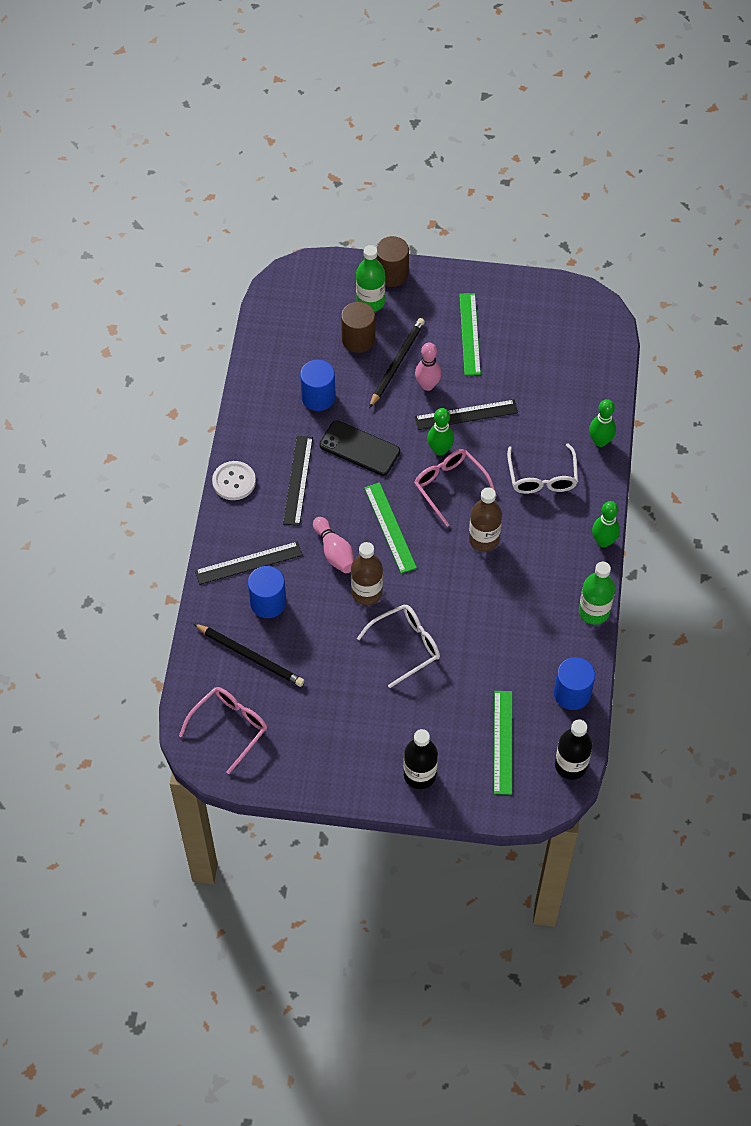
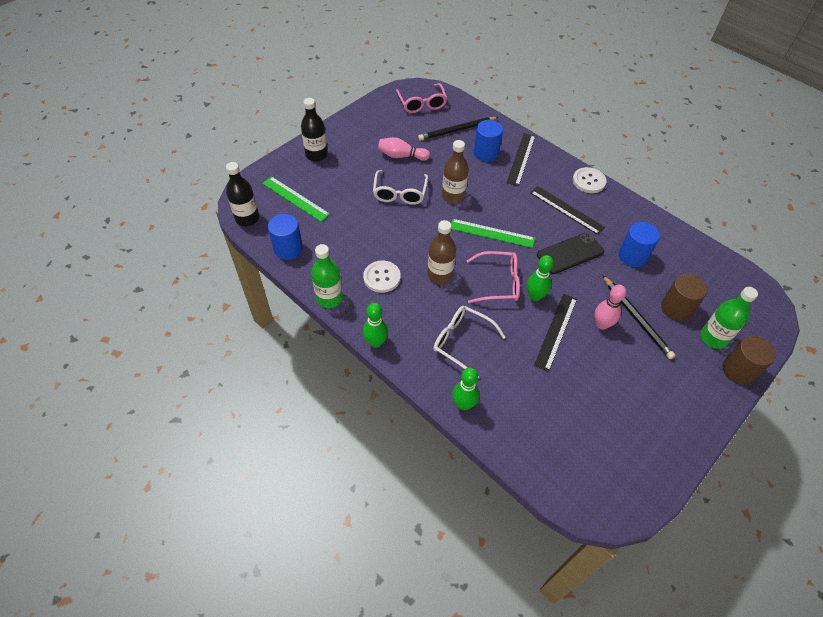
camera: 125 degrees right, 5 degrees down
pink bowling pin [313,517,354,573] -> pink bowling pin moved to [378,137,430,161]
green ruler [459,293,481,375] -> none
none -> white button [363,261,401,293]

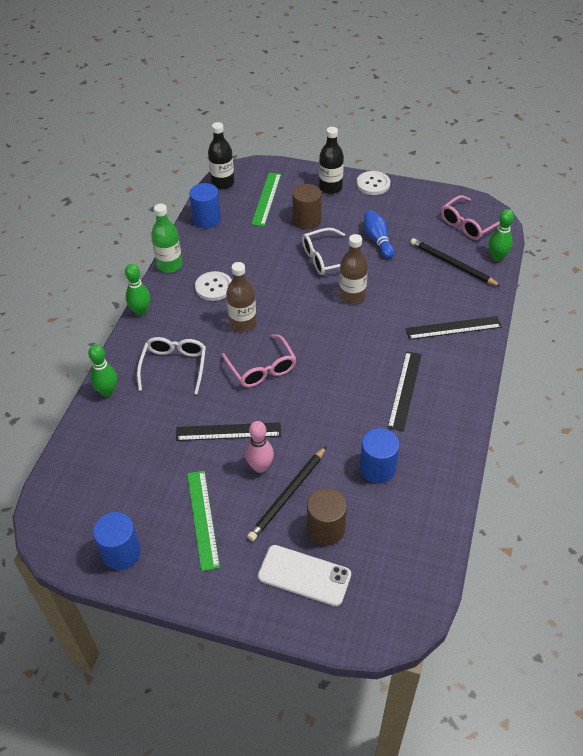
camera: 65 degrees right, 5 degrees down
pink bowling pin [378,137,430,161] -> blue bowling pin [364,210,394,259]
green ruler [451,219,535,248] -> green ruler moved to [187,471,220,571]
blue cylinder [473,120,503,162] -> blue cylinder moved to [93,512,141,570]
green bowling pin [527,255,554,301] -> green bowling pin moved to [489,209,514,261]
black phone [537,233,604,274] -> none
white button [573,167,607,193] -> white button moved to [357,171,390,195]
green bottle [700,287,758,349] -> white phone [258,545,351,606]
brown cylinder [722,336,776,385] -> brown cylinder moved to [292,184,321,229]

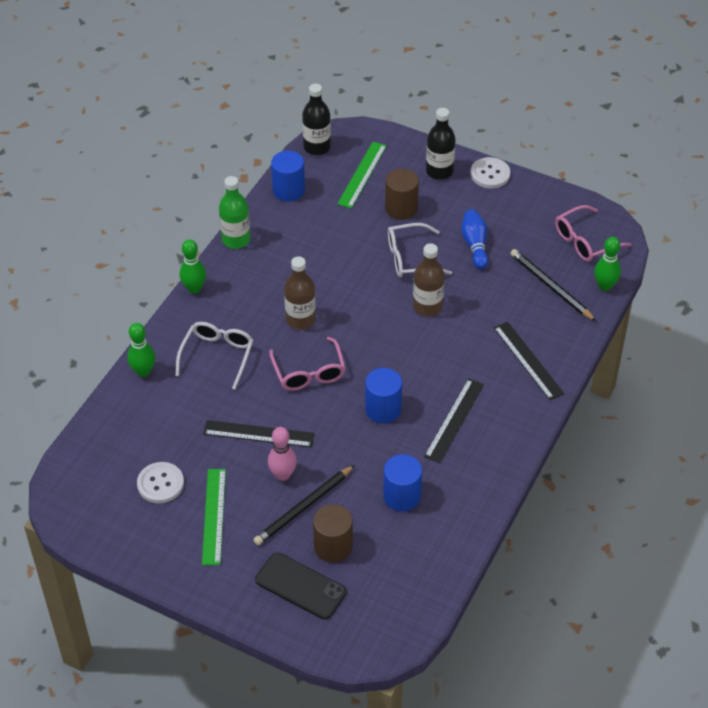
camera: 10 degrees right, 0 degrees up
blue cylinder [93,512,141,570] -> blue cylinder moved to [365,368,402,423]
white button [195,271,232,301] -> white button moved to [137,462,184,503]
white phone [258,545,351,606] -> black phone [255,552,346,620]
black ruler [405,316,502,340] -> black ruler turned 60 degrees clockwise [494,322,564,400]

